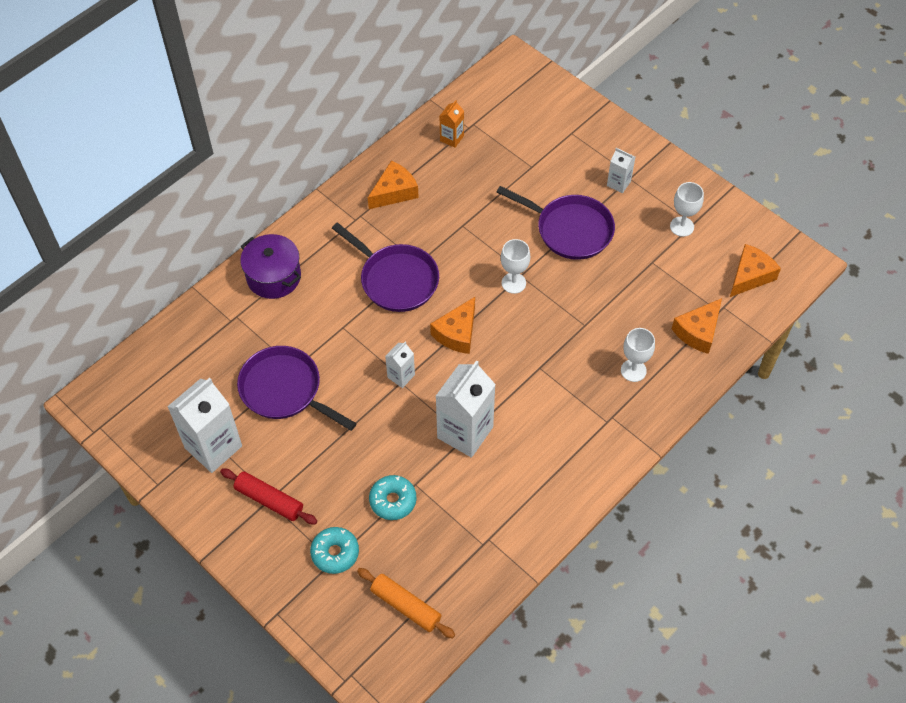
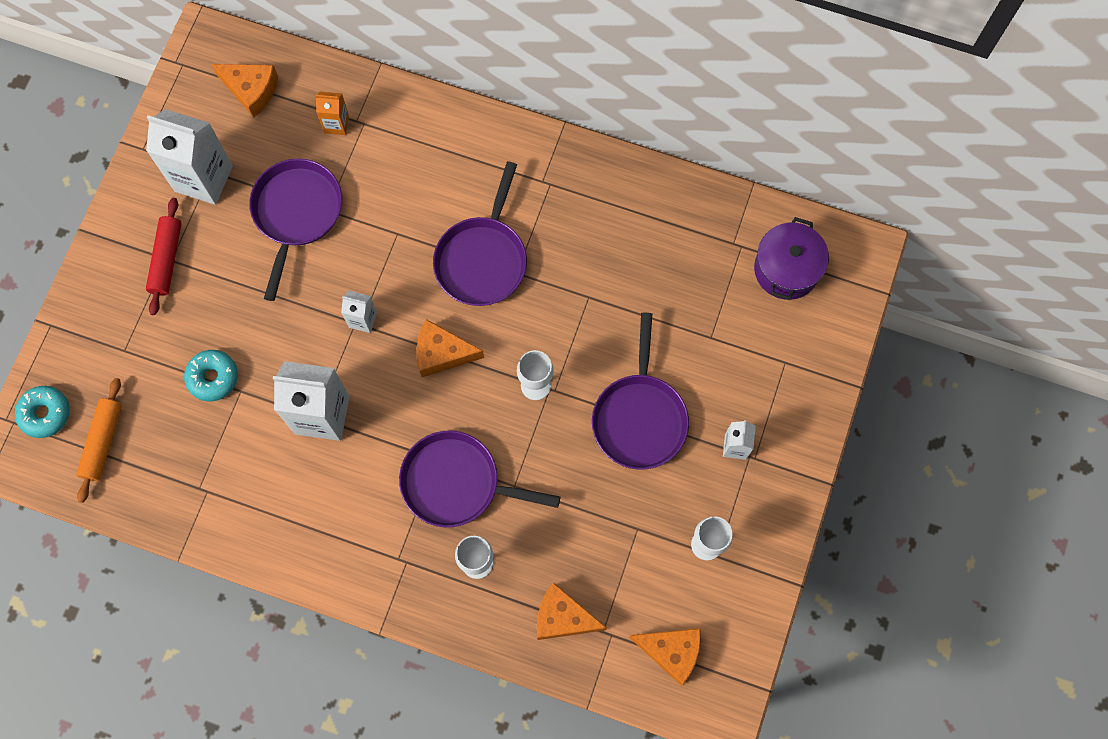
camera: 65 degrees right, 15 degrees up
purple pot [240,234,301,299] -> purple pot moved to [754,217,829,300]
turquoise donut [310,527,359,574] -> turquoise donut moved to [15,386,70,438]
orange cheese [368,161,419,209] -> orange cheese moved to [211,64,278,117]
orange carton [440,100,464,148] -> orange carton moved to [315,91,349,135]
none -> purple pan [399,430,560,527]

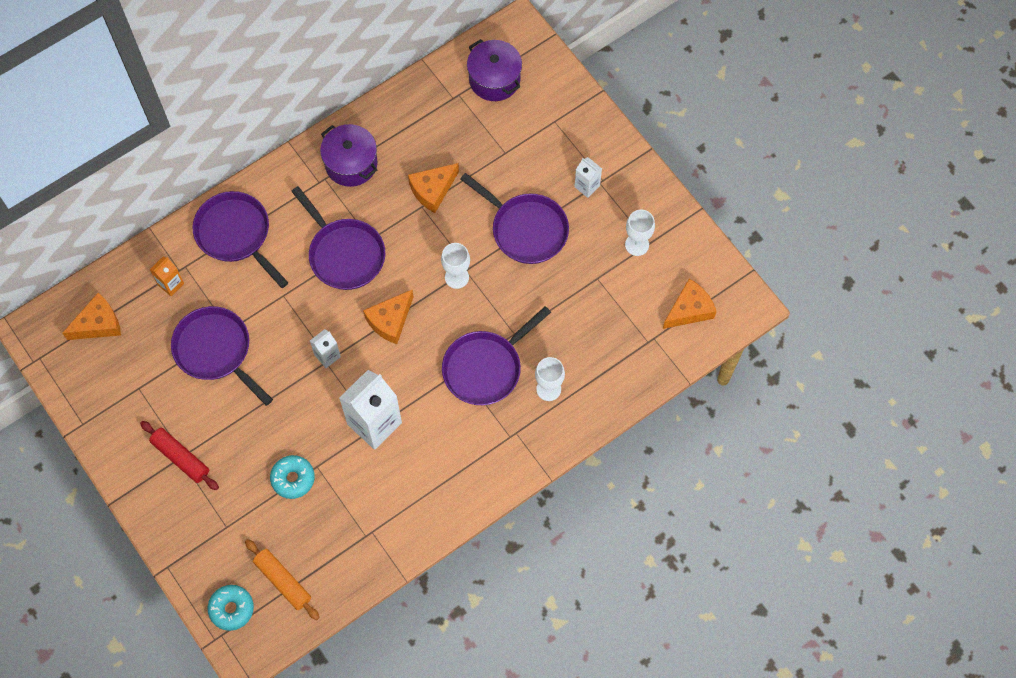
camera: 55 degrees left, 5 degrees down
white carton [146,109,233,205] -> none
orange cheese [537,582,607,640] -> orange cheese moved to [408,163,459,213]
none -> purple pan [193,191,289,288]
none -> purple pot [320,124,377,187]

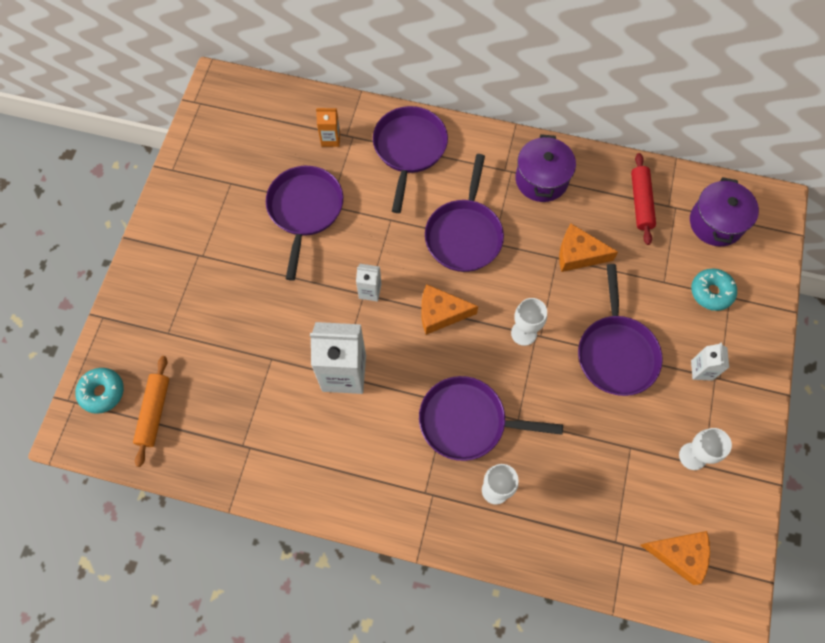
camera: 50 degrees right, 0 degrees up
orange cheese [63,293,121,340] -> none
red rolling pin [140,421,219,490] -> red rolling pin moved to [631,153,656,245]
turquoise donut [270,455,315,499] -> turquoise donut moved to [691,268,737,311]

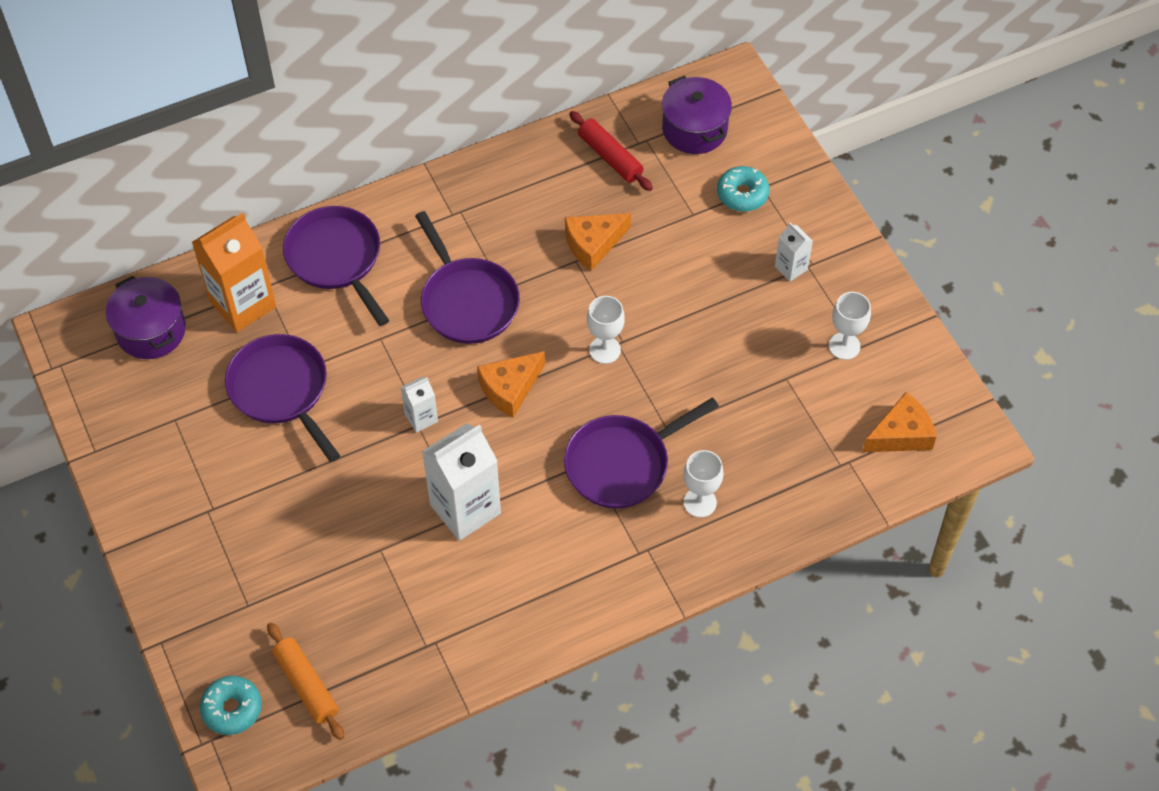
camera: 40 degrees left, 10 degrees down
orange carton [316,108,340,147] -> orange carton [192,213,276,332], size x2.02
purple pot [515,134,576,202] -> purple pot moved to [106,276,186,359]
purple pan [578,264,663,396] -> none

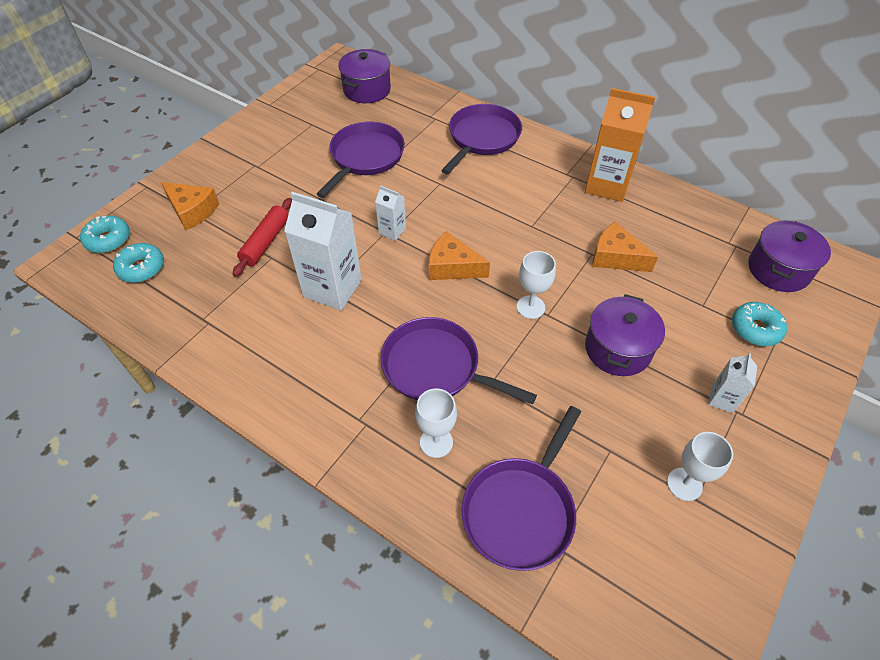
camera: 60 degrees right, 5 degrees down
orange carton [192,213,276,332] -> orange carton moved to [585,88,656,202]
orange rolling pin [267,623,344,740] -> turquoise donut [113,243,164,283]
purple pan [415,211,520,344] -> purple pan moved to [461,406,581,571]
red rolling pin [569,111,653,191] -> red rolling pin moved to [233,198,292,277]
orange cheese [862,392,937,452] -> orange cheese moved to [161,182,219,230]
none -> purple pot [585,294,665,376]

